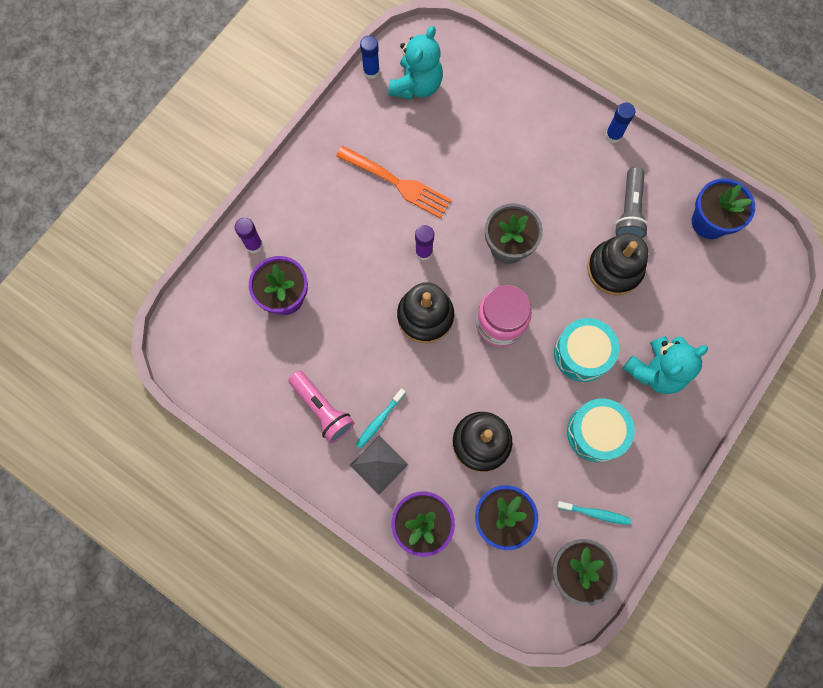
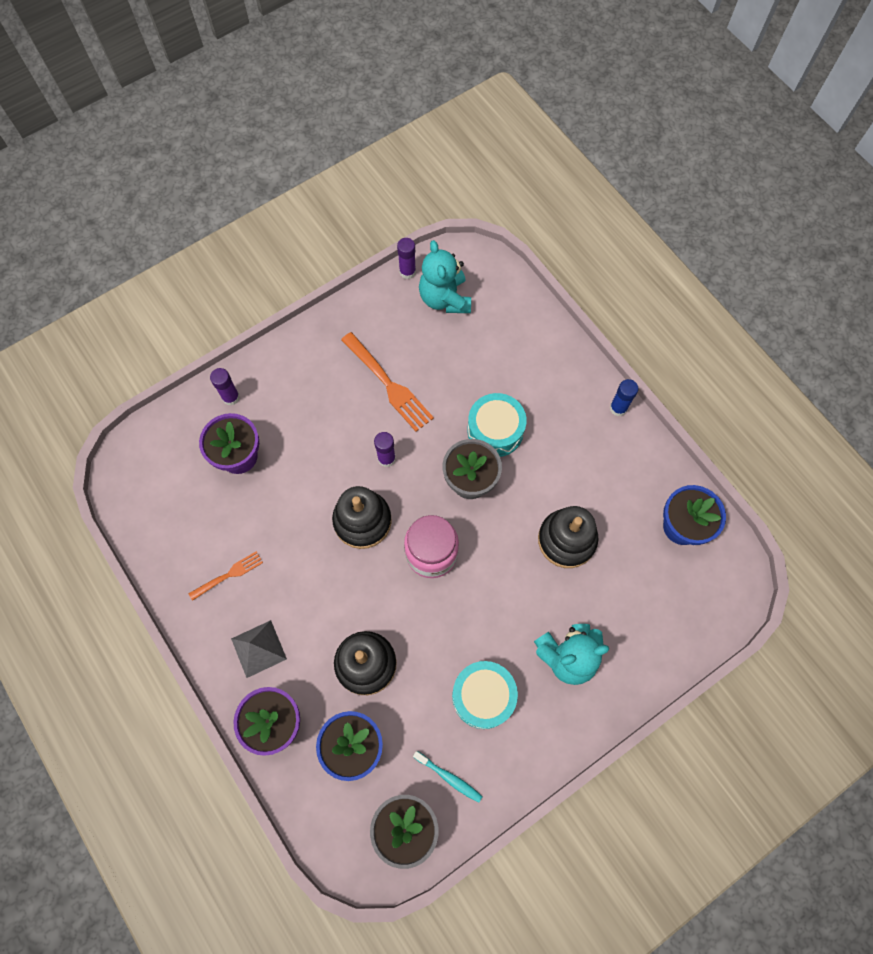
camera: 20 degrees right, 5 degrees down
pink flashlight [288,371,354,443] -> orange fork [188,551,263,601]
turquoise toothbrush [356,388,406,449] -> none
blue glue stick [360,36,380,79] -> purple glue stick [397,238,416,279]
turquoise teddy bear [388,26,443,100] -> turquoise teddy bear turned 120 degrees clockwise [419,240,471,313]
turquoise drum [554,318,619,382] -> turquoise drum moved to [467,393,527,457]
grey flashlight [615,167,649,238] -> none

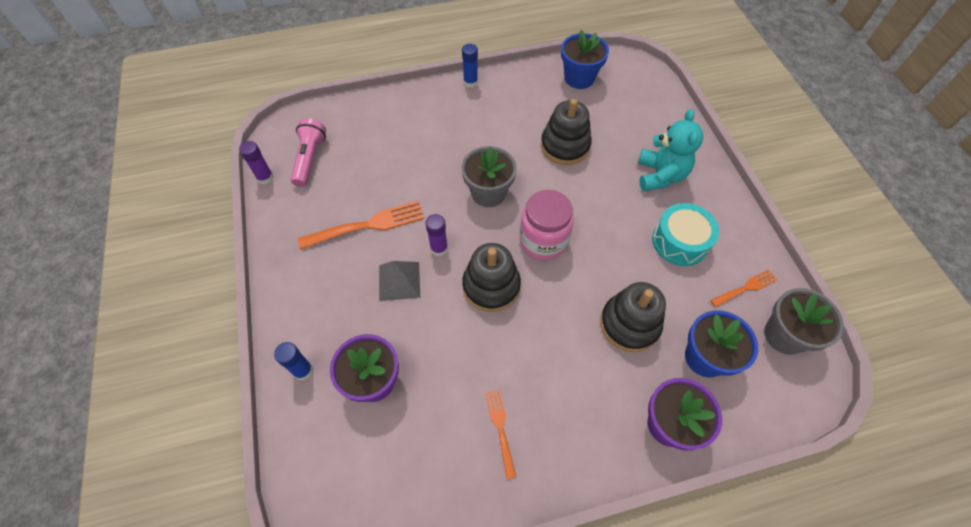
camera: 70 degrees left, 10 degrees down
purple glue stick [210,368,240,405] -> blue glue stick [274,342,313,381]
grey pyramid [231,620,287,678] -> grey pyramid moved to [379,261,420,301]
turquoise toothbrush [413,751,483,803] -> orange fork [710,269,777,307]
turquoise teddy bear [419,240,471,313] -> pink flashlight [291,119,326,187]
turquoise drum [467,393,527,457] -> none

